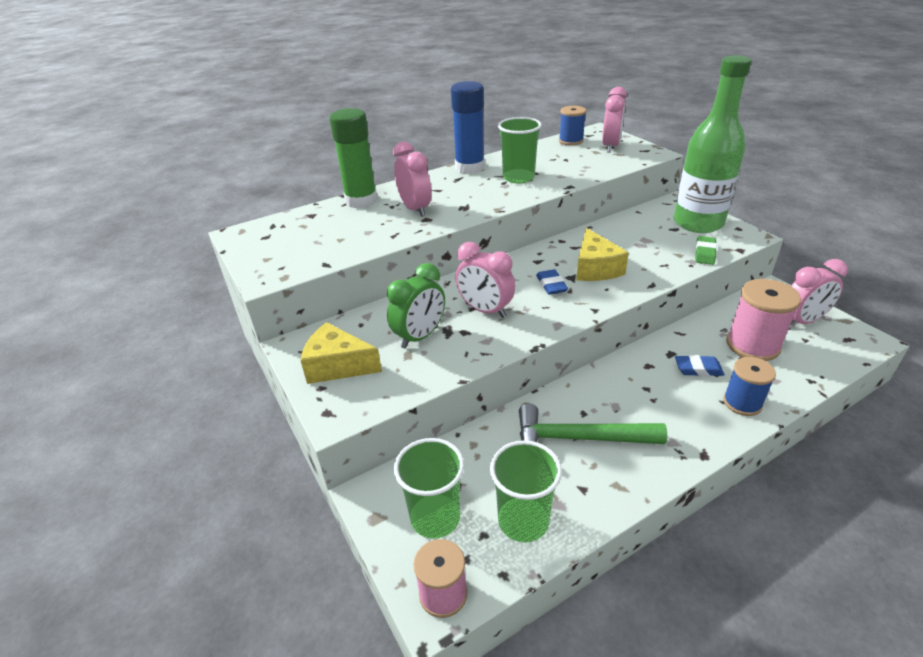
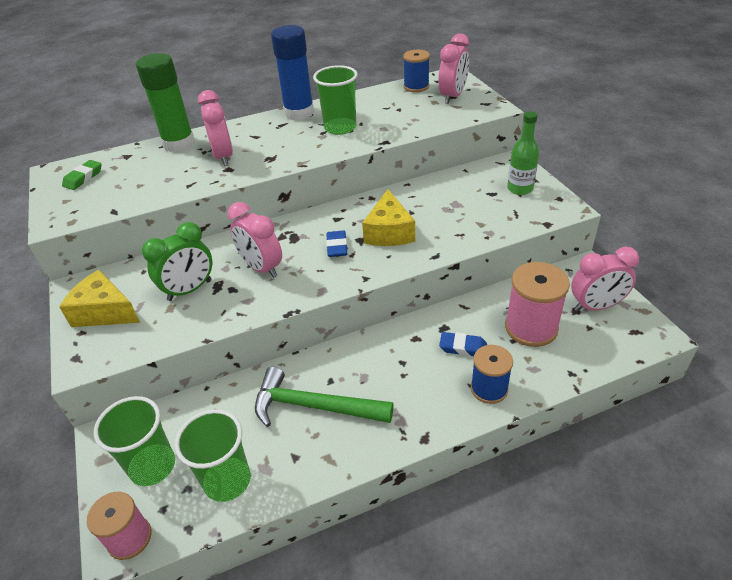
camera: 10 degrees right, 5 degrees up
green bottle [674,55,752,233] -> green bottle [507,111,539,195], size x0.50
green eraser [695,236,717,265] -> green eraser moved to [62,160,102,190]

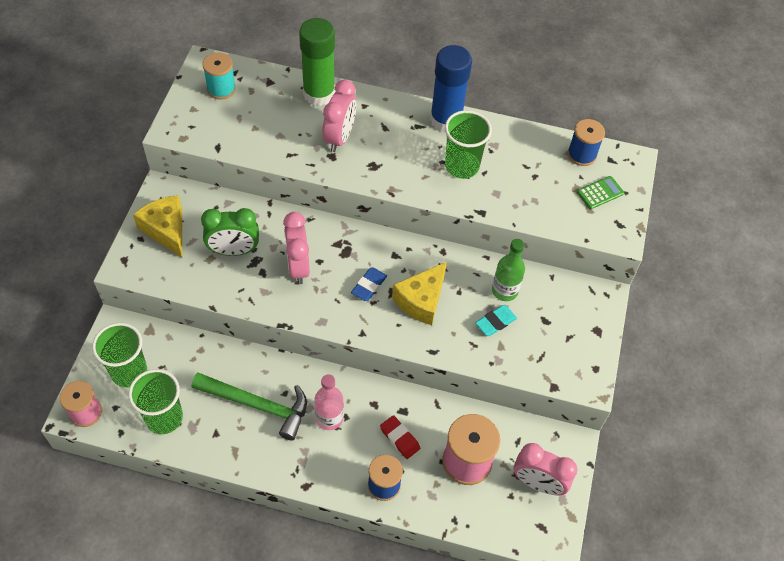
camera: 30 degrees right, 15 degrees up
green eraser [62,160,102,190] -> turquoise spool [203,53,236,100]
green hammer [255,367,394,427] -> green hammer turned 150 degrees clockwise [192,372,307,441]
pink clock [438,33,469,104] -> green calculator [577,176,624,209]
blue eraser [439,332,487,357] -> red eraser [380,415,420,459]
green bottle [507,111,539,195] -> green bottle moved to [492,239,525,301]
none -> pink bottle [315,375,344,430]
none -> turquoise eraser [475,305,517,336]

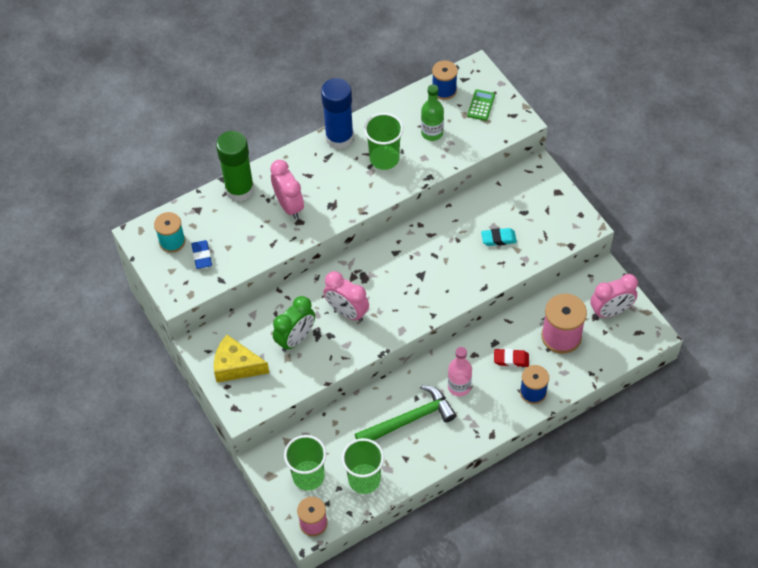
camera: 40 degrees left, 0 degrees up
blue eraser [351,268,387,301] -> blue eraser moved to [192,240,212,269]
yellow cheese [392,262,447,325] -> none
turquoise eraser [475,305,517,336] -> turquoise eraser turned 75 degrees clockwise [481,228,517,246]
green bottle [492,239,525,301] -> green bottle moved to [421,85,444,141]

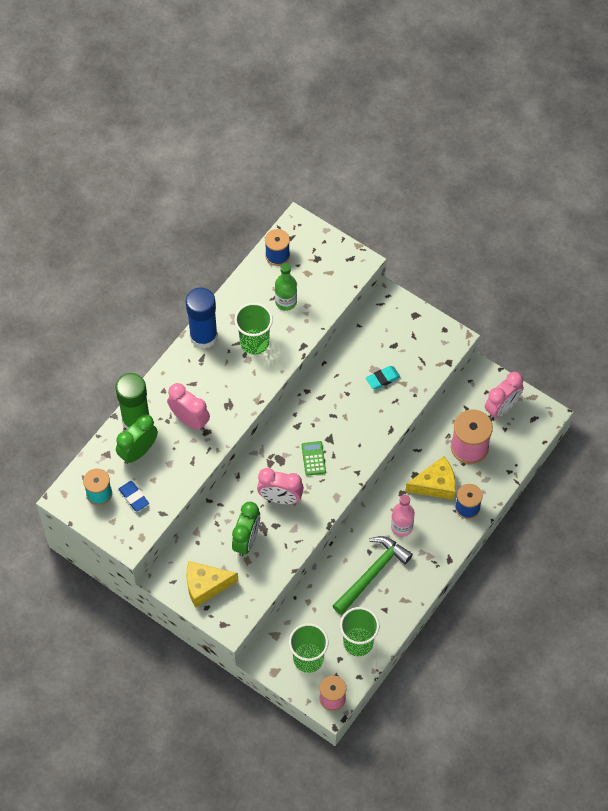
camera: 25 degrees left, 5 degrees up
green calculator [467,89,495,121] -> green calculator moved to [301,441,326,476]
red eraser [494,349,529,367] -> yellow cheese [405,456,456,500]
none -> green clock [116,414,158,464]

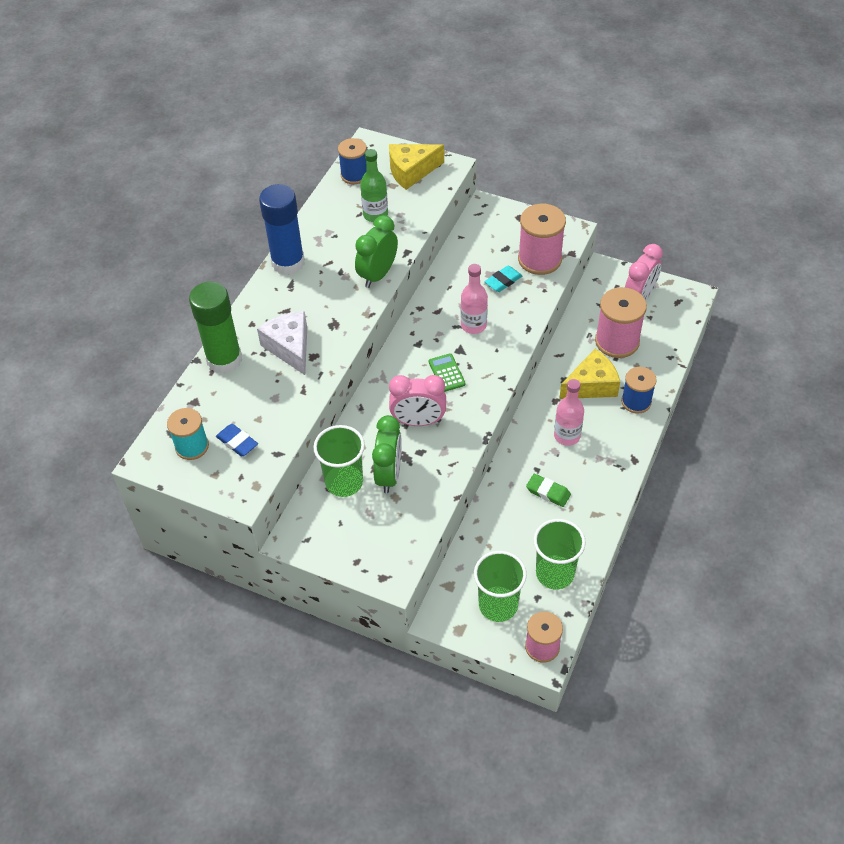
camera: 10 degrees left, 10 degrees down
green clock [116,414,158,464] -> green clock moved to [355,215,398,288]
pink clock [167,383,210,431] -> white cheese [257,311,307,375]
yellow cheese [186,561,238,608] -> yellow cheese moved to [389,144,444,190]
green cup [234,303,273,355] -> green cup moved to [313,425,365,497]
green hammer [333,536,413,615] -> green eraser [526,474,571,507]
none -> pink bottle [461,264,488,334]
none -> pink spool [518,204,566,275]

